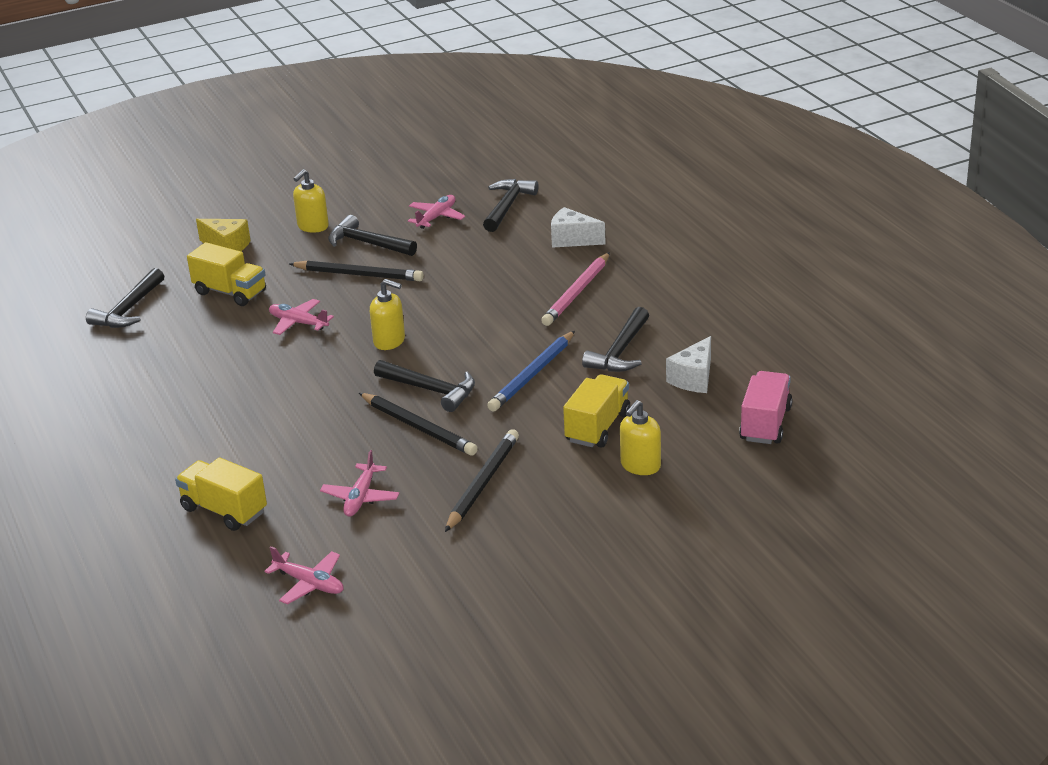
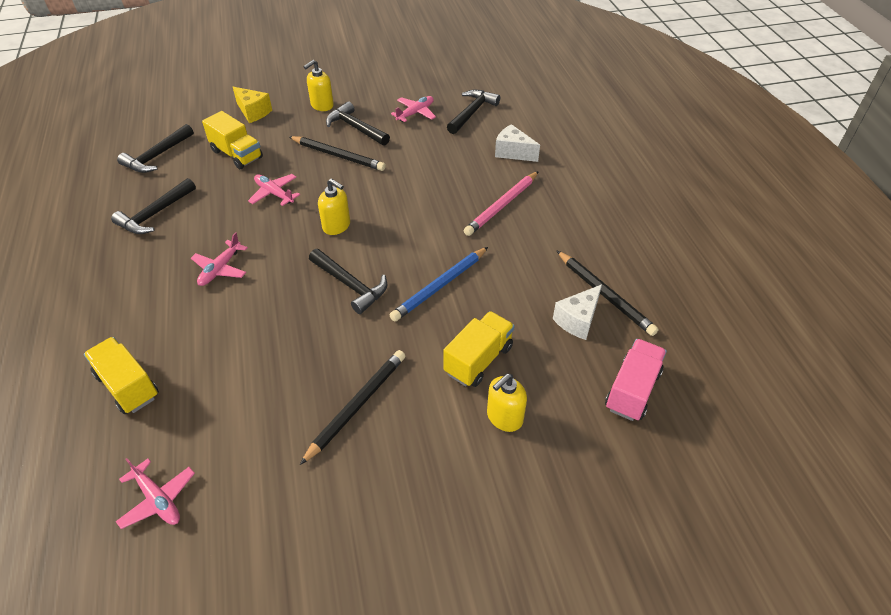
camera: 10 degrees right, 15 degrees up
pink plane [320,450,400,517] -> pink plane moved to [191,232,248,286]
black pencil [359,393,478,456] -> black pencil moved to [557,251,659,336]
black hammer [582,307,649,372] -> black hammer moved to [111,178,196,234]

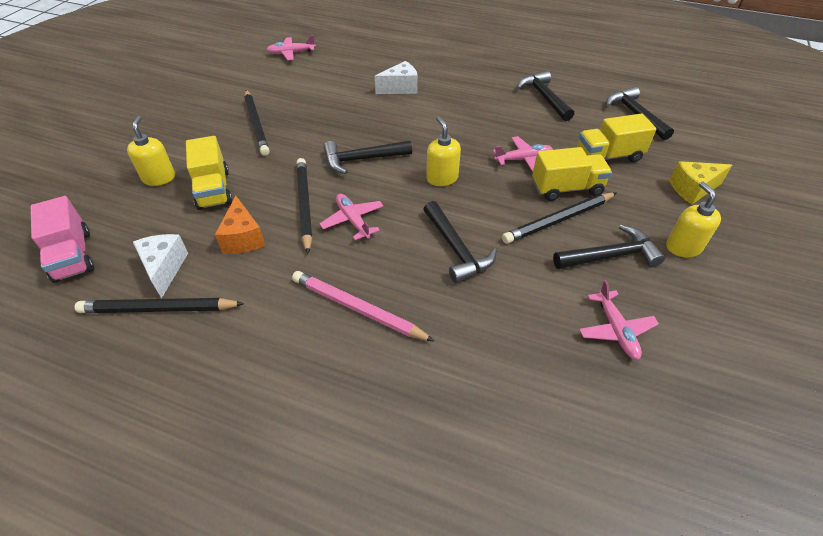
camera: 125 degrees right, 0 degrees up
yellow truck [84,337,159,414] -> yellow truck moved to [532,147,612,201]
pink plane [191,232,248,286] -> pink plane moved to [320,194,383,240]
yellow soap dispenser [318,178,350,235] -> yellow soap dispenser turned 90 degrees clockwise [426,116,461,186]
blue pencil [390,247,488,322] -> black pencil [296,158,312,254]
black hammer [447,90,500,134] -> black hammer moved to [423,201,497,283]
pink pencil [464,171,539,236] -> pink pencil turned 45 degrees counterclockwise [292,271,435,342]
white cheese [495,124,540,162] -> white cheese moved to [375,61,418,94]
none -> orange cheese [215,196,265,254]

